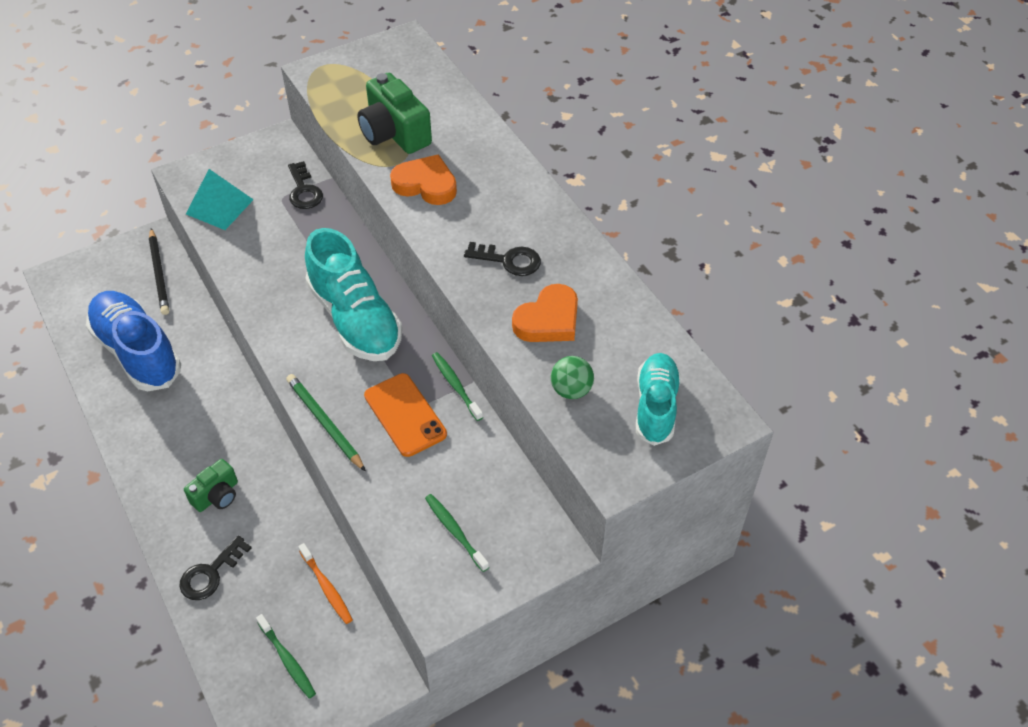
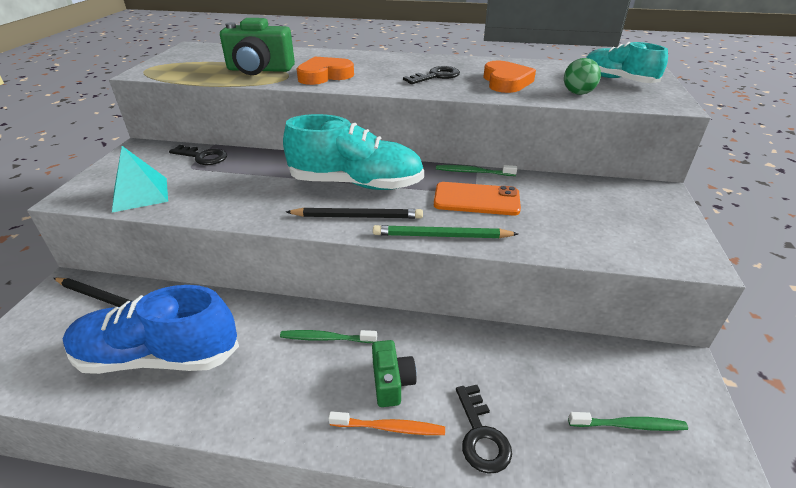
camera: 50 degrees left, 15 degrees down
orange toothbrush [298,543,353,624] -> orange toothbrush moved to [328,411,445,435]
green toothbrush [425,494,489,572] -> green toothbrush moved to [280,330,377,343]
none -> black pencil [286,208,423,219]

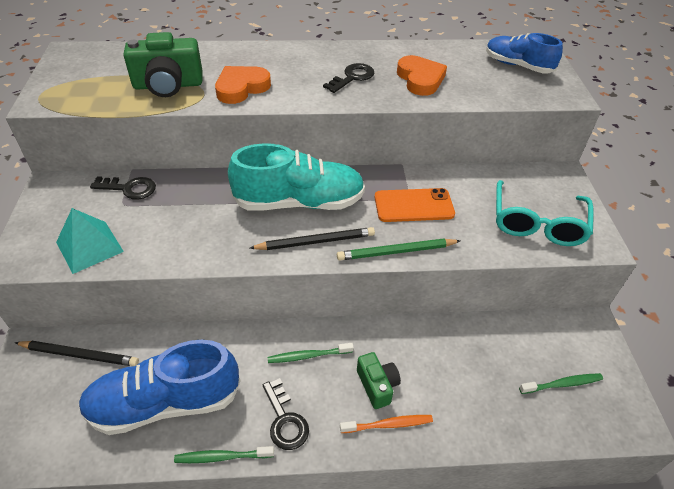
camera: 15 degrees left, 10 degrees up
green toothbrush [436,165,517,176] -> green toothbrush moved to [174,446,274,463]
black key [456,385,512,474] -> black key moved to [263,378,309,450]
green ball [564,58,601,95] -> none
turquoise shoe [586,42,668,83] -> blue shoe [486,33,563,74]
none -> turquoise glasses [496,180,594,246]

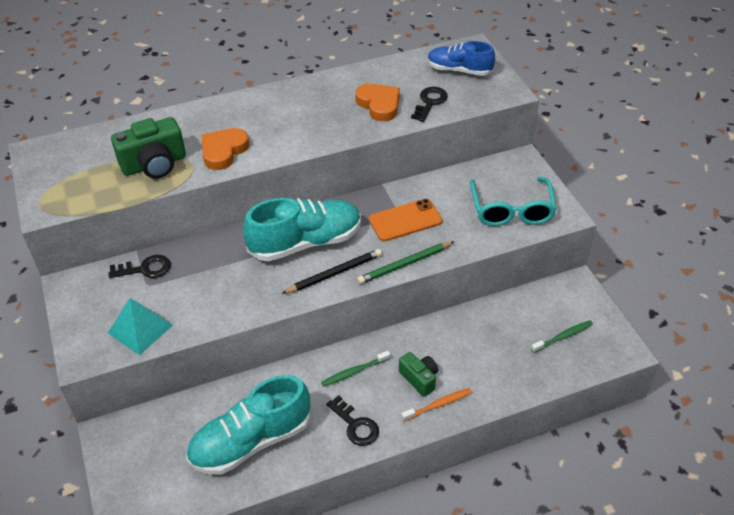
camera: 15 degrees left, 0 degrees up
black pencil [14,341,139,366] -> none
blue shoe [79,340,240,435] -> turquoise shoe [186,375,310,475]
green toothbrush [174,446,274,463] -> none
black key [323,63,374,93] -> black key moved to [411,87,448,122]

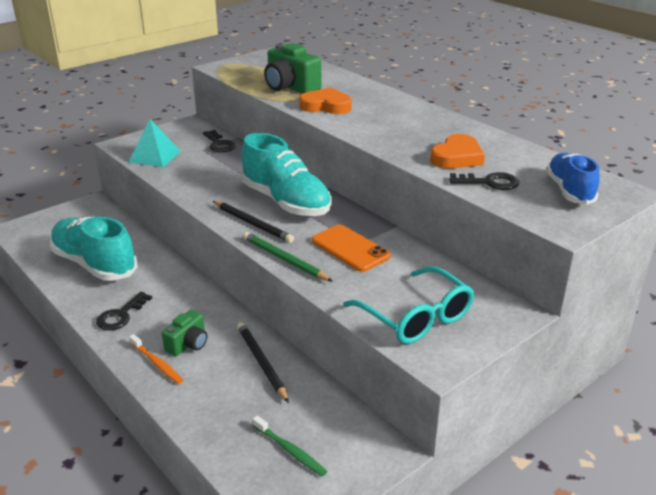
camera: 70 degrees right, 15 degrees down
green toothbrush [321,351,391,387] -> none
turquoise glasses [470,177,557,226] -> turquoise glasses turned 105 degrees counterclockwise [343,266,474,344]
none -> black pencil [237,322,289,403]

